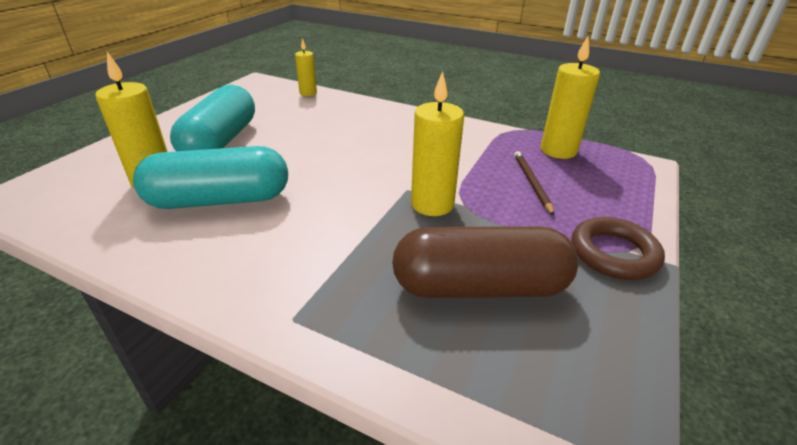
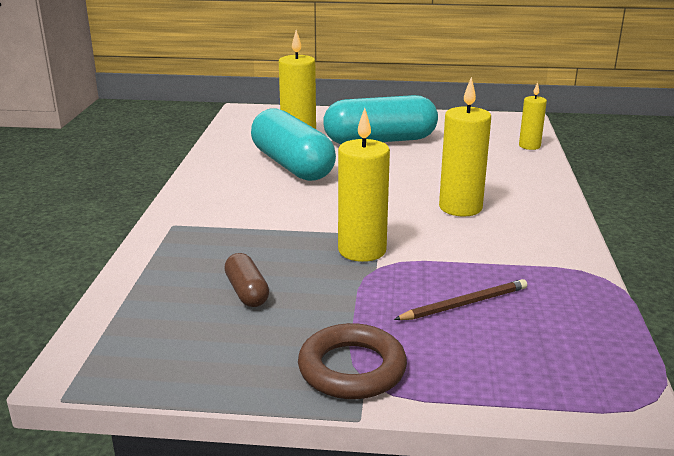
camera: 70 degrees right, 10 degrees down
brown capsule [392,226,579,298] -> brown capsule [224,253,269,307], size x0.46
yellow candle [541,36,600,159] -> yellow candle moved to [439,77,491,217]

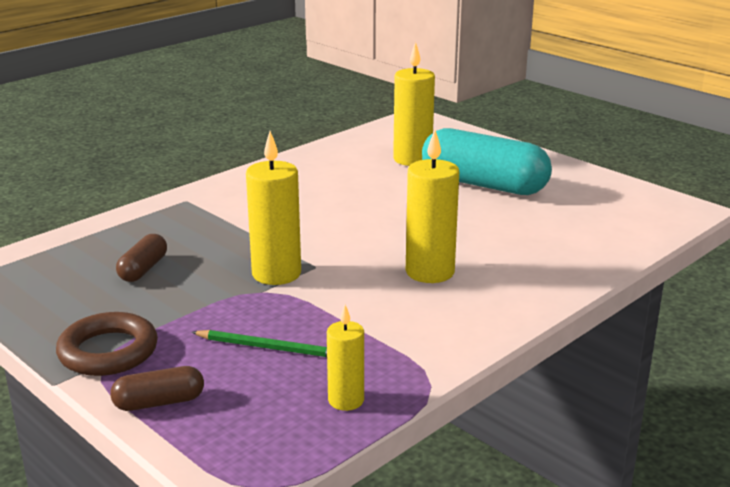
camera: 40 degrees right, 0 degrees up
turquoise capsule [251,109,336,181] -> none
brown pencil [394,279,527,320] -> green pencil [191,330,327,358]
yellow candle [519,82,547,150] -> yellow candle moved to [327,305,364,411]
none -> brown capsule [110,366,204,411]

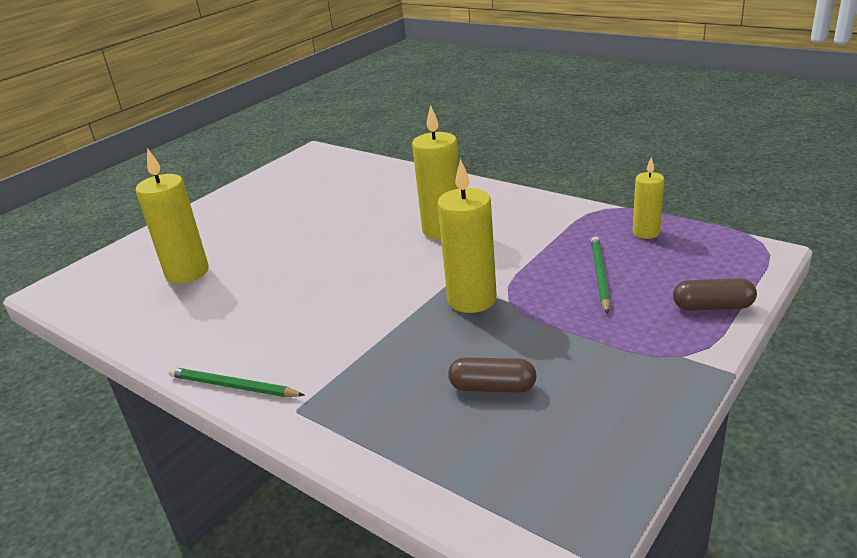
camera: 95 degrees left, 5 degrees up
brown ring [56,312,158,376] -> none
brown capsule [110,366,204,411] -> brown capsule turned 60 degrees counterclockwise [673,278,757,311]
turquoise capsule [422,128,552,195] -> none
none -> green pencil [168,367,304,397]

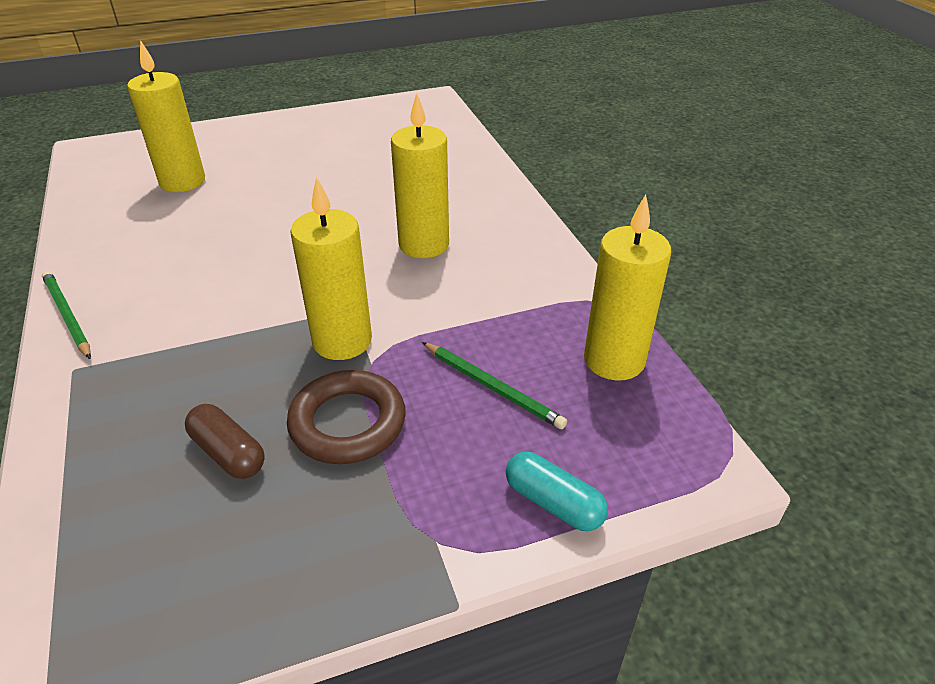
camera: 30 degrees right, 10 degrees up
green pencil [591,236,610,314] -> green pencil turned 90 degrees clockwise [422,342,567,429]
yellow candle [633,157,664,239] -> yellow candle [584,194,671,381], size x1.68
brown capsule [673,278,757,311] -> turquoise capsule [506,452,608,531]
none -> brown ring [287,370,406,464]

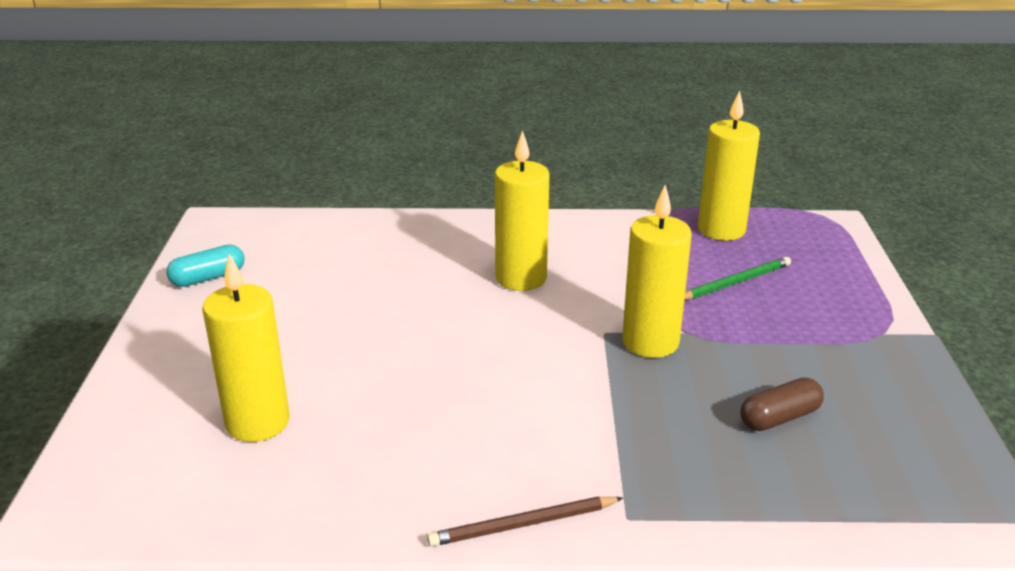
camera: 70 degrees left, 10 degrees down
green pencil [42,271,91,359] -> brown pencil [427,497,623,547]
brown ring [287,370,406,464] -> none
turquoise capsule [506,452,608,531] -> turquoise capsule moved to [166,244,245,287]

